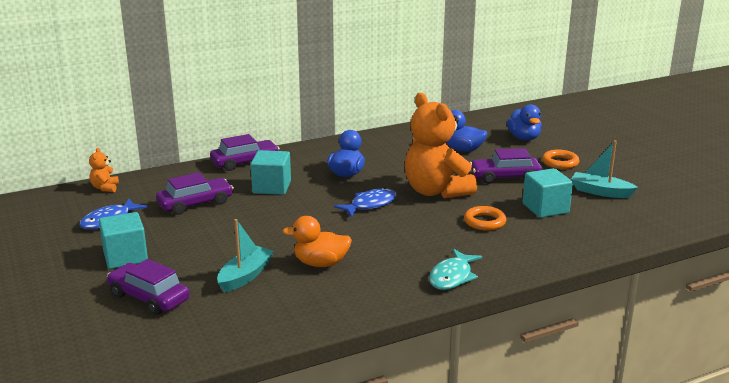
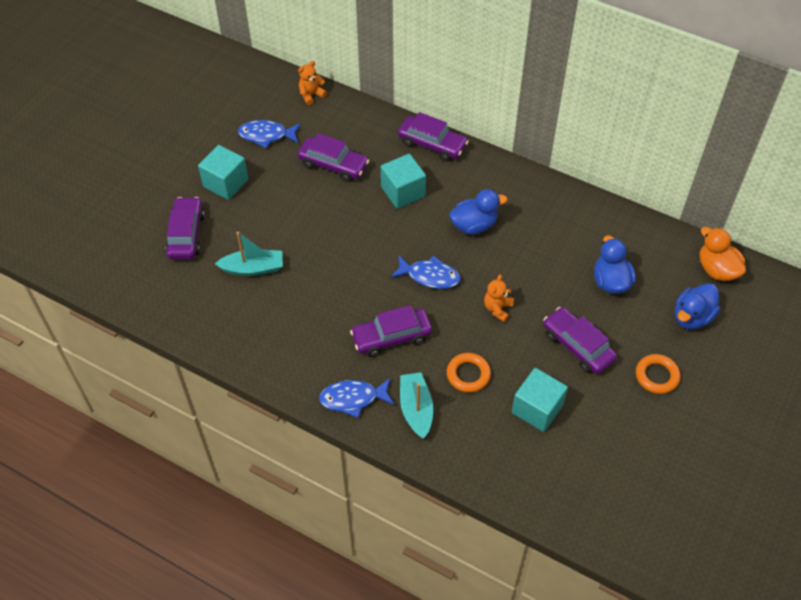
camera: 55 degrees right, 30 degrees up
orange duck [283,216,352,267] -> orange duck moved to [700,227,746,281]
orange teddy bear [405,93,477,199] -> orange teddy bear [484,274,514,322], size x0.41
turquoise fish [429,249,482,290] -> blue fish [319,378,394,418]
turquoise boat [571,140,638,198] -> turquoise boat moved to [400,372,434,439]
none -> purple car [350,305,432,357]

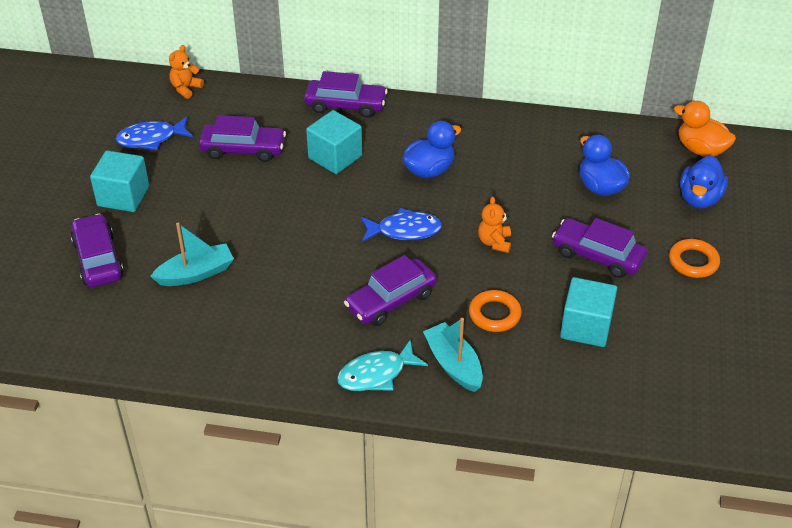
camera: 20 degrees left, 10 degrees down
blue fish [319,378,394,418] -> turquoise fish [337,339,428,391]

